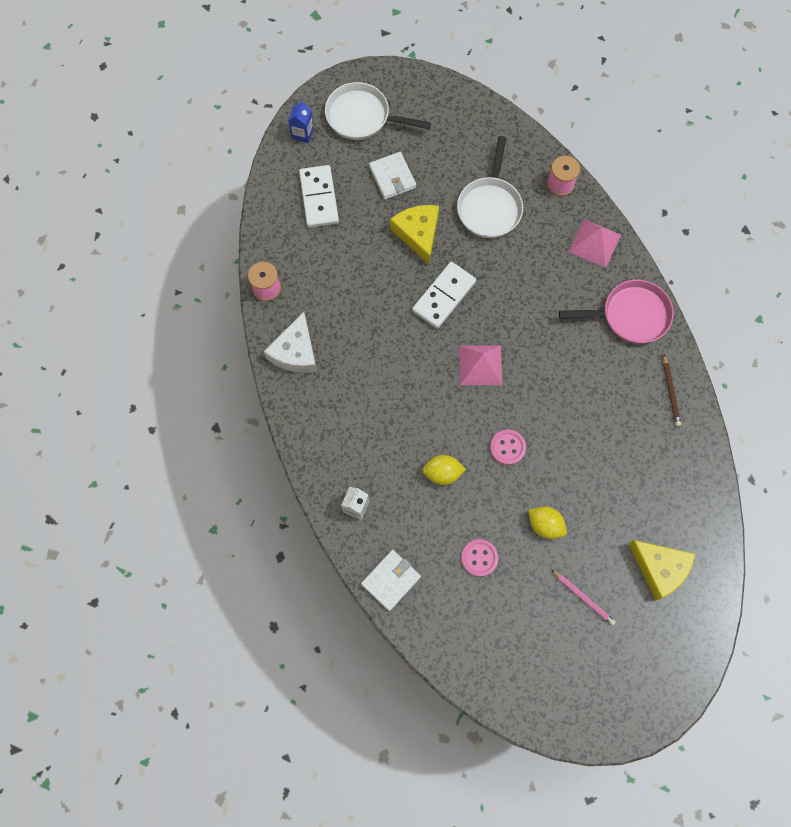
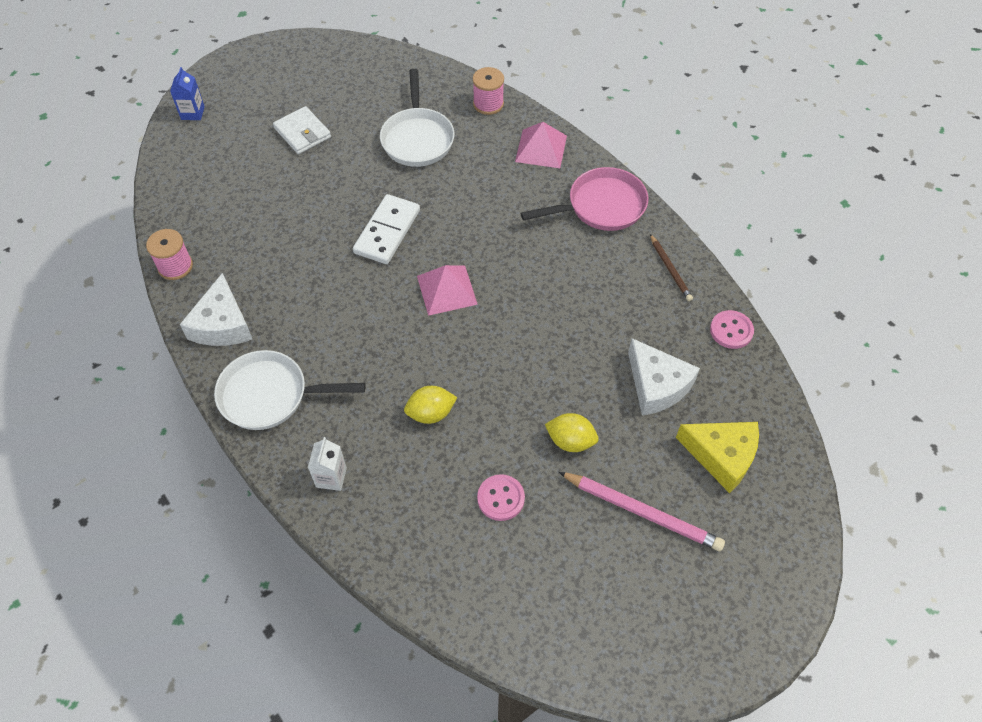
camera: 15 degrees left, 15 degrees down
white domino [299,165,339,228] -> none
white pan [325,82,431,140] -> white pan moved to [214,350,365,430]
white wallet [361,550,421,611] -> none
yellow cheese [390,205,439,265] -> none
pink button [490,430,526,465] -> pink button moved to [710,310,754,349]
pink pencil [551,569,616,626] -> pink pencil [559,472,725,551], size x1.70
none -> white cheese [628,338,700,415]

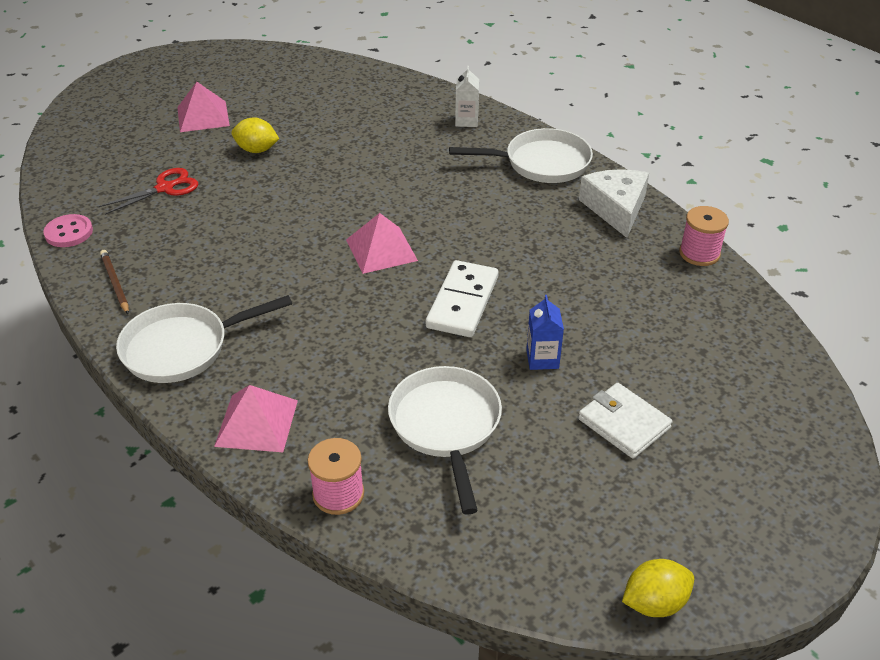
camera: 175 degrees right, 15 degrees down
blue carton [170,67,205,120] -> blue carton moved to [526,295,564,370]
yellow lemon [404,386,457,424] -> yellow lemon moved to [622,559,694,617]
pink button [477,474,525,521] -> none
pink pan [521,167,648,231] -> white pan [116,295,292,383]
pink pencil [559,472,725,551] -> pink pyramid [177,82,230,132]
white cheese [628,338,700,415] -> red scissors [99,168,198,215]
yellow cheese [676,422,759,493] -> none

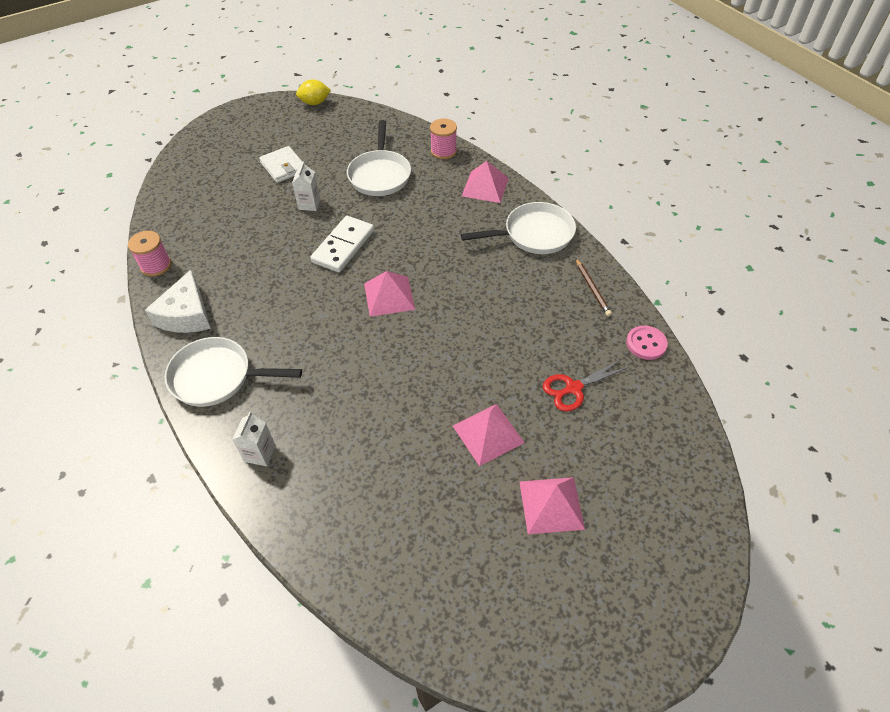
camera: 170 degrees left, 10 degrees up
yellow lemon [232,117,279,153] -> pink pyramid [453,404,525,466]
blue carton [526,295,564,370] -> white carton [292,161,320,211]

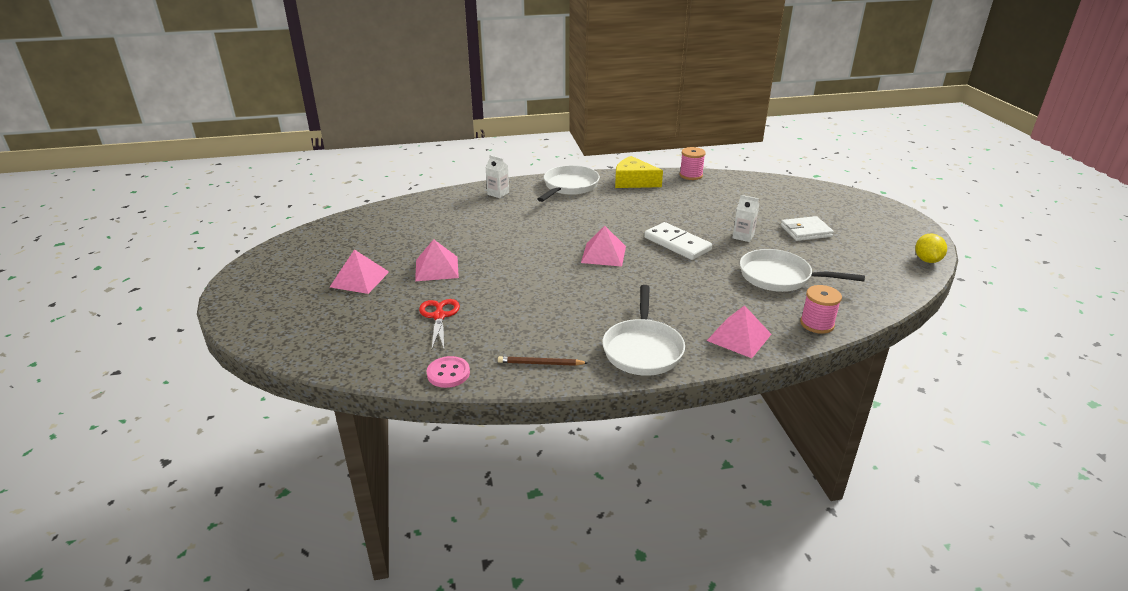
camera: 110 degrees right, 20 degrees down
white cheese [145,270,211,333] -> yellow cheese [615,156,663,188]

